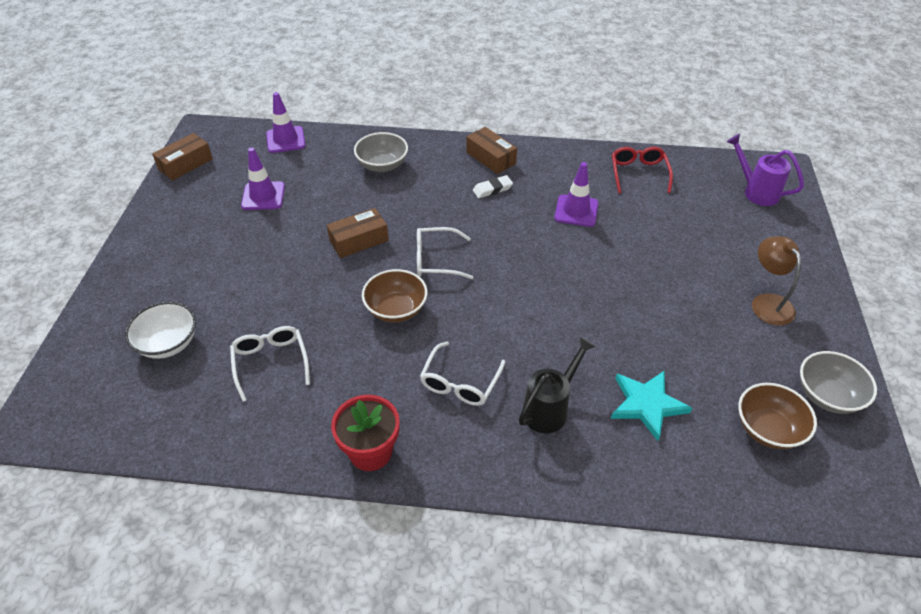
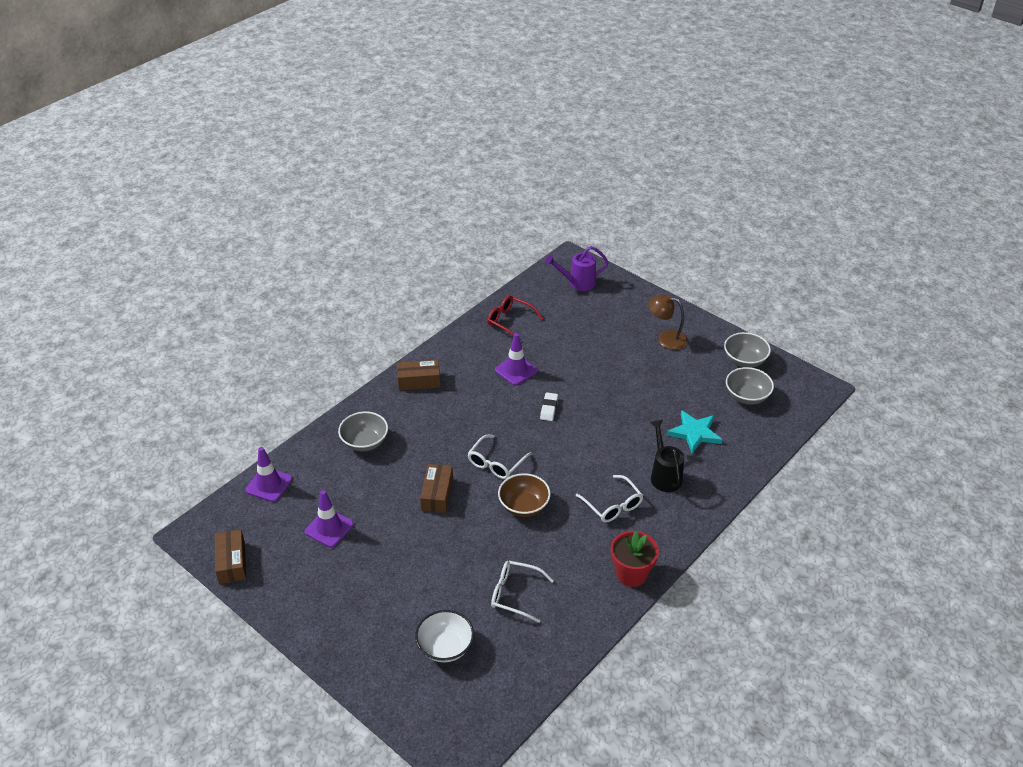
camera: 55 degrees left, 5 degrees down
white eraser [473,175,513,198] -> white eraser moved to [540,393,558,421]
brown bowl [738,383,817,449] -> grey bowl [726,367,774,405]

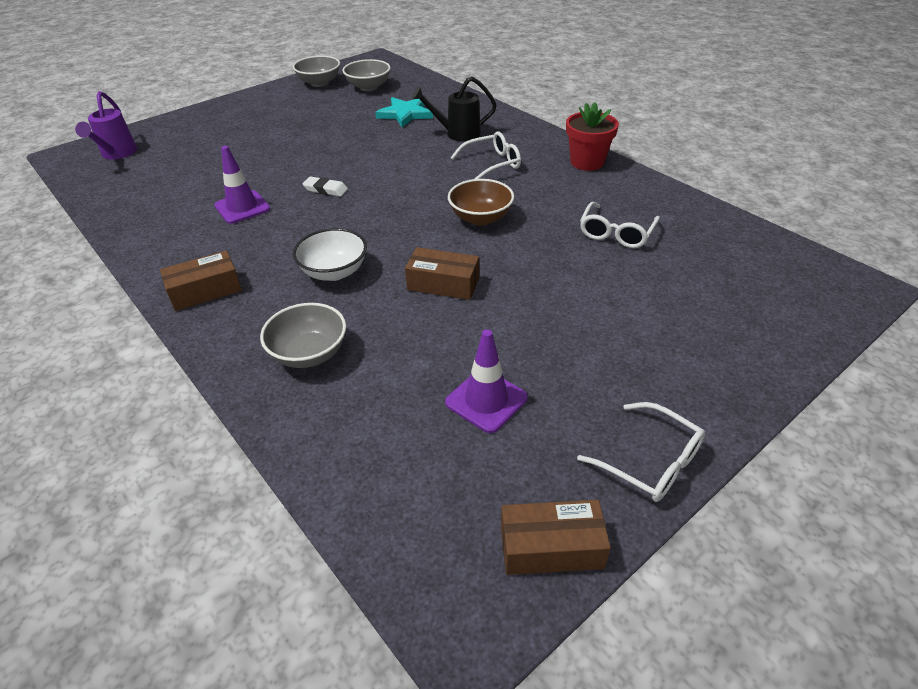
camera: 80 degrees left, 0 degrees up
purple traffic cone [245,447,292,502] -> none
brown box [397,360,440,390] -> brown box turned 60 degrees clockwise [160,250,242,311]
white bowl [415,610,474,662] -> white bowl moved to [293,228,367,281]
white glasses [467,435,532,479] -> white glasses moved to [577,402,705,502]
red glasses [488,296,543,341] -> none
brown lamp [648,295,688,350] -> none

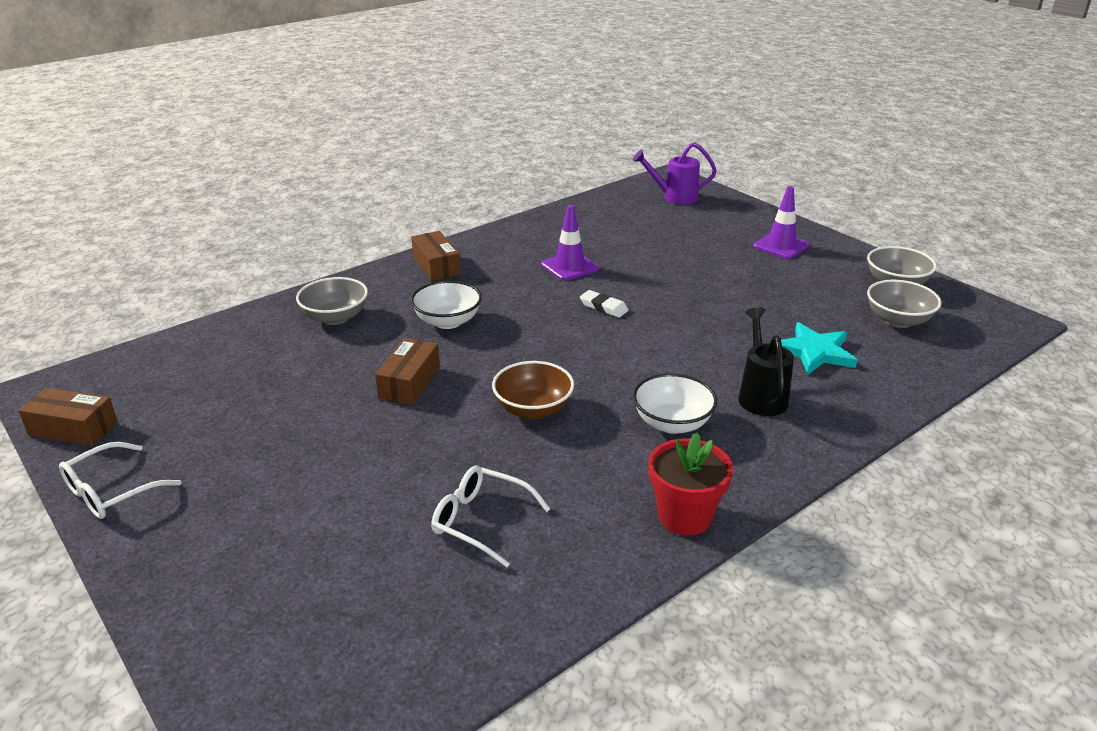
camera: 90 degrees right, 10 degrees down
white eraser [302,176,348,197] -> white eraser turned 75 degrees counterclockwise [580,290,628,318]
purple traffic cone [445,329,528,433] -> purple traffic cone moved to [753,186,810,259]
white glasses [451,132,521,179] -> white bowl [633,373,717,434]
brown box [501,500,611,575] -> brown box turned 75 degrees counterclockwise [18,388,118,446]

